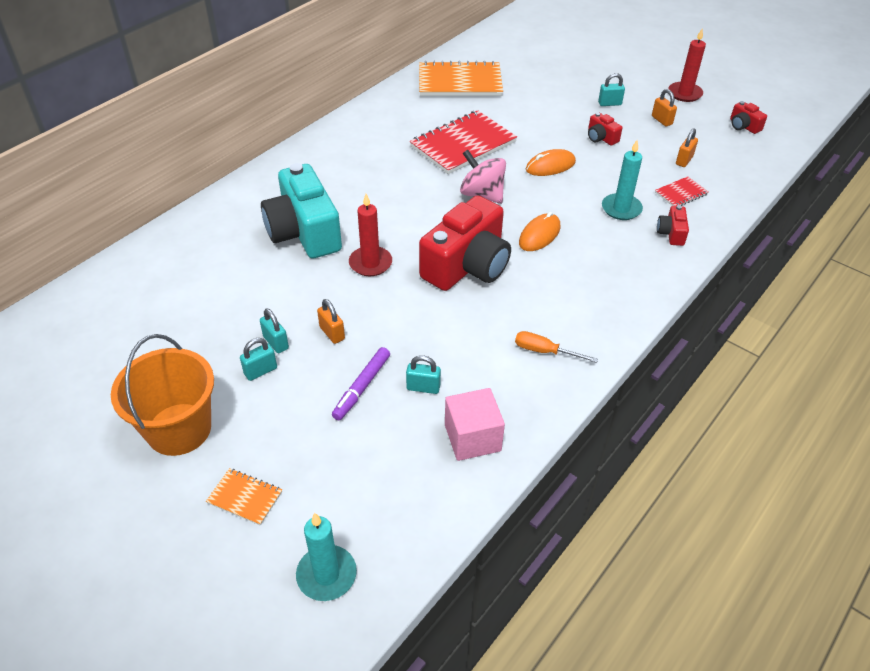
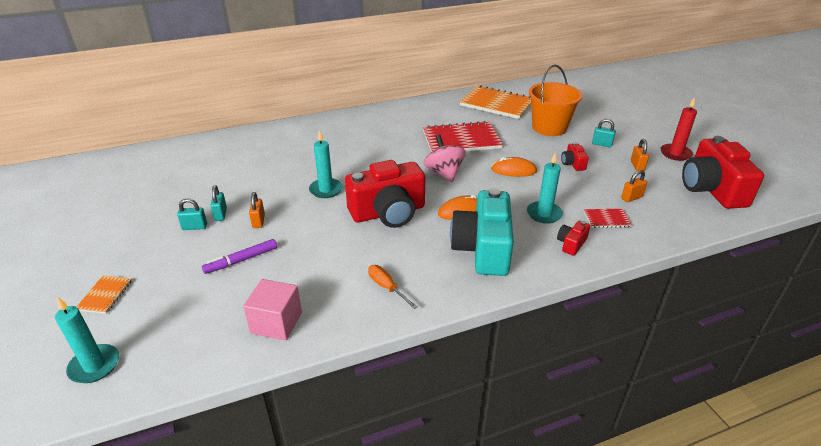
camera: 30 degrees right, 10 degrees down
orange bucket [111,334,214,456] -> orange bucket moved to [529,64,582,136]
orange notebook [206,468,282,526] -> orange notebook turned 45 degrees clockwise [77,276,132,314]
turquoise camera [261,163,342,258] -> turquoise camera moved to [450,188,514,276]
red candle [349,194,392,276] -> turquoise candle [309,130,343,198]
turquoise padlock [406,355,441,394] -> none
red camera [730,101,767,134] -> red camera [682,136,764,209], size x2.34

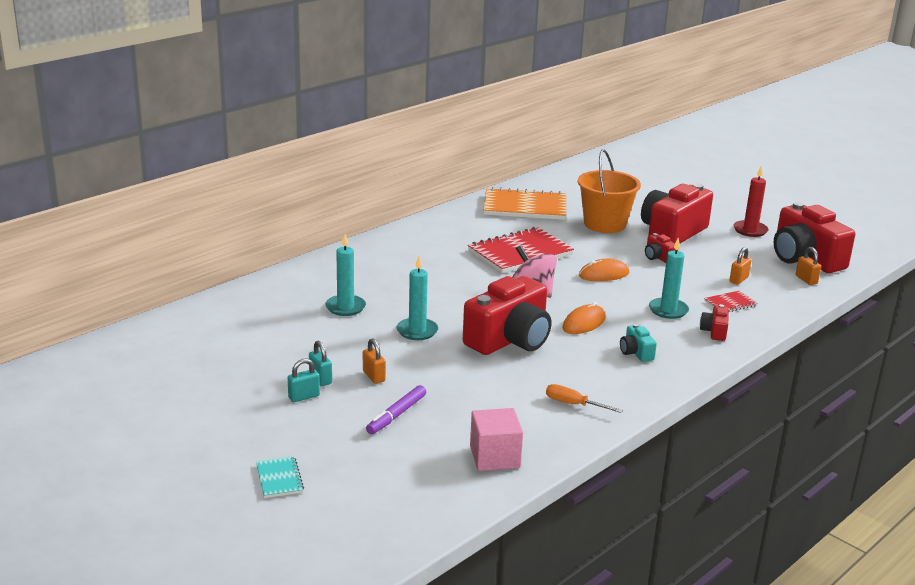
camera: 25 degrees left, 10 degrees down
turquoise candle [55,297,119,383] -> turquoise candle moved to [325,234,366,316]
orange notebook [77,276,132,314] -> turquoise notebook [256,456,304,498]
turquoise camera [450,188,514,276] -> turquoise camera [620,324,657,362], size x0.43
turquoise padlock [592,119,616,147] -> red camera [641,183,713,243]
orange padlock [631,139,649,171] -> orange padlock moved to [796,247,821,285]

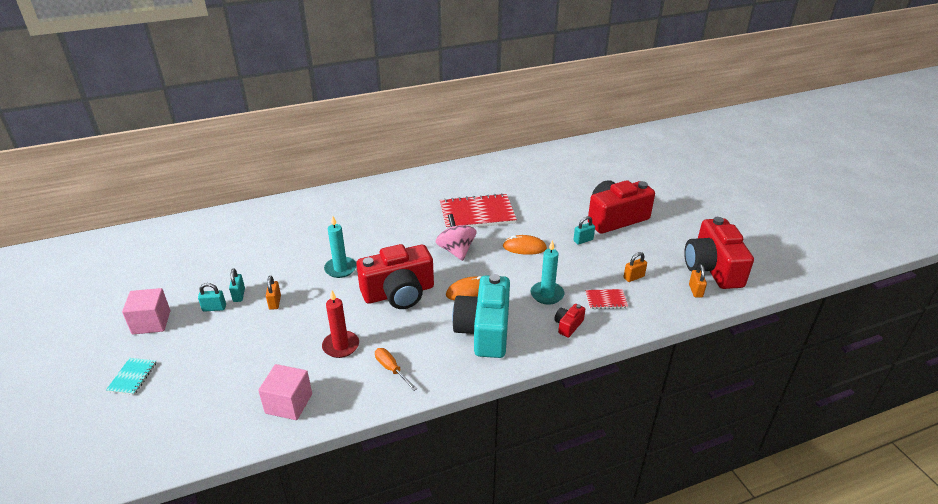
camera: 25 degrees right, 10 degrees up
turquoise candle [325,234,366,316] -> none
purple marker [366,385,426,434] -> none
orange notebook [483,187,566,220] -> none
orange bucket [578,149,641,233] -> none
turquoise camera [620,324,657,362] -> turquoise camera [452,274,510,358], size x2.34
red camera [645,233,678,263] -> turquoise padlock [573,216,595,245]
red candle [733,166,769,237] -> red candle moved to [322,291,359,358]
none -> pink cube [122,288,170,335]

